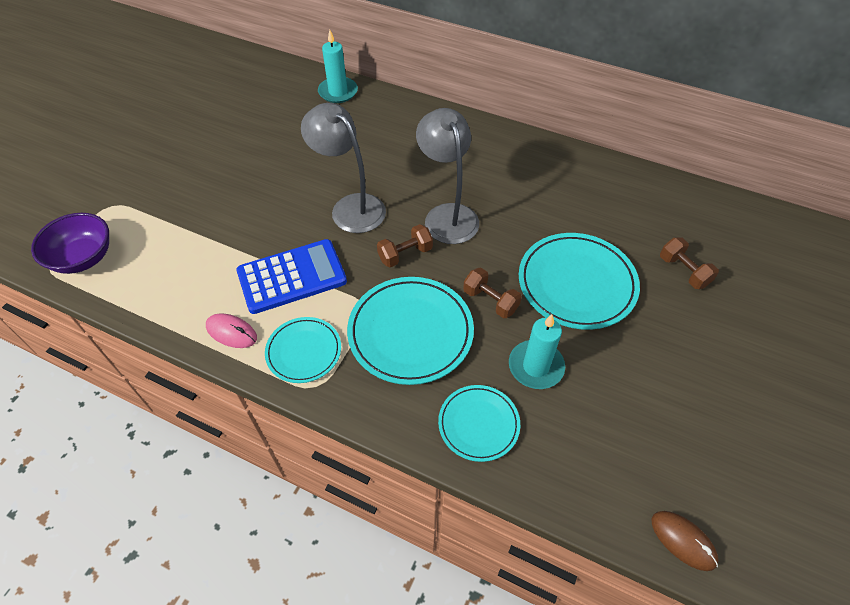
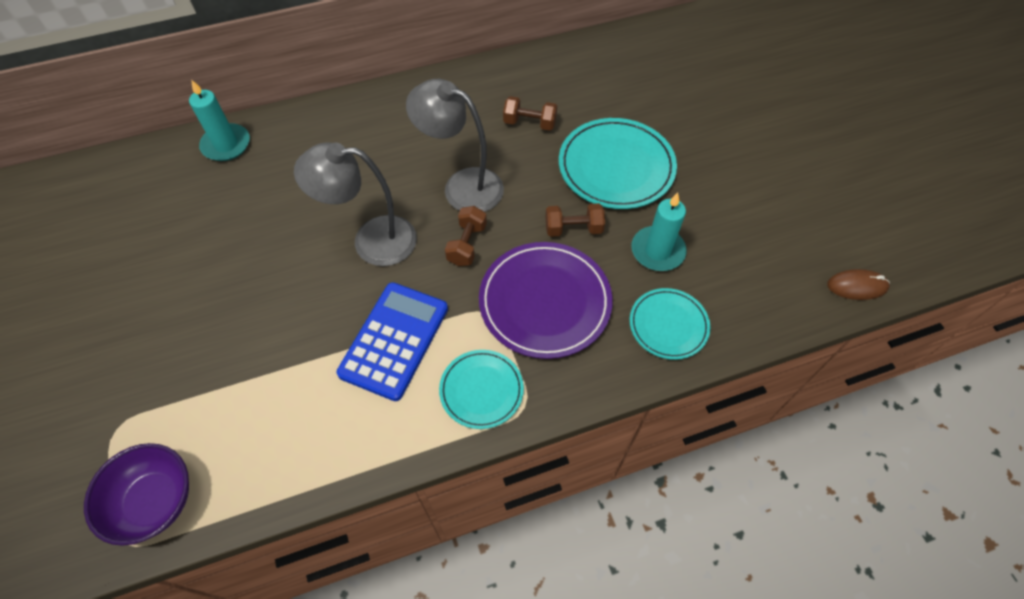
camera: 45 degrees left, 5 degrees up
pink mouse [206,313,257,348] -> none
turquoise plate [347,277,474,385] -> purple plate [479,242,613,359]
brown dumbbell [660,237,719,289] -> brown dumbbell moved to [503,96,557,131]

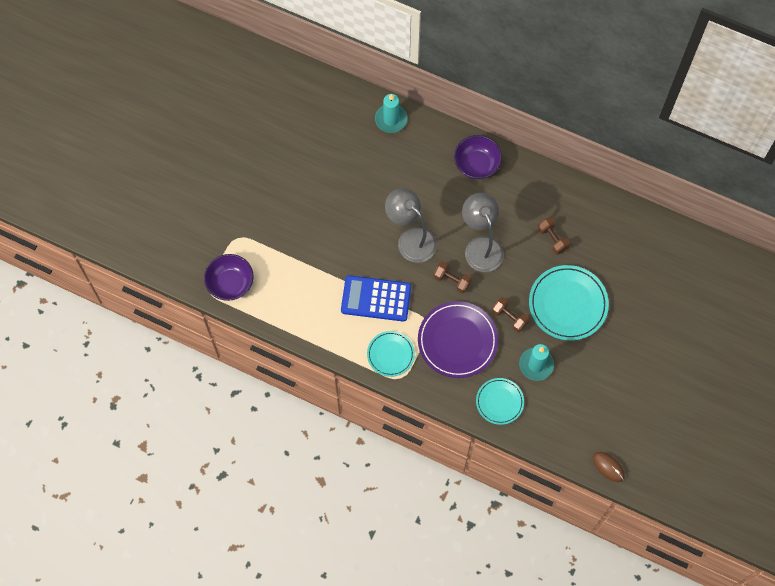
camera: 45 degrees right, 10 degrees up
blue calculator [337,282,448,401] -> blue calculator turned 150 degrees counterclockwise [341,275,411,322]
brown dumbbell [445,206,487,266] -> brown dumbbell turned 60 degrees clockwise [434,261,472,293]
none -> purple bowl [454,135,502,179]

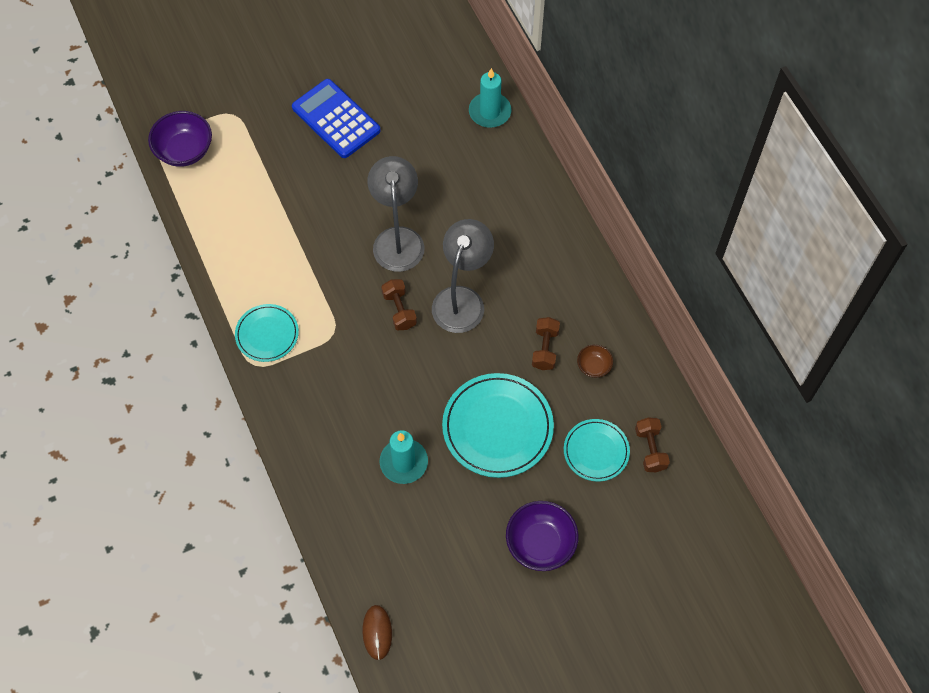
camera: 40 degrees right, 5 degrees down
blue calculator [341,275,411,322] -> blue calculator moved to [292,79,381,158]
purple plate [418,301,498,378] -> none
purple bowl [454,135,502,179] -> purple bowl moved to [506,501,579,571]
turquoise plate [476,378,524,425] -> turquoise plate moved to [564,419,630,482]
brown dumbbell [492,297,529,332] -> brown dumbbell moved to [635,417,670,472]
none -> brown bowl [577,344,613,378]

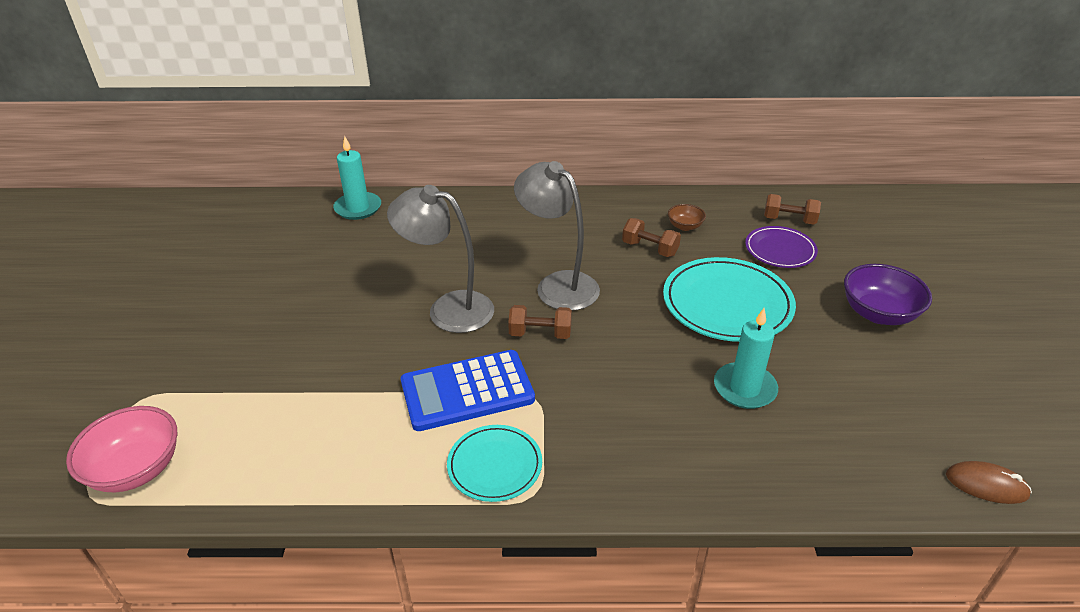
camera: 65 degrees left, 25 degrees down
purple bowl [148,111,212,167] -> pink bowl [66,406,177,492]
blue calculator [292,79,381,158] -> blue calculator moved to [401,350,535,431]
turquoise plate [564,419,630,482] -> purple plate [745,226,818,268]

